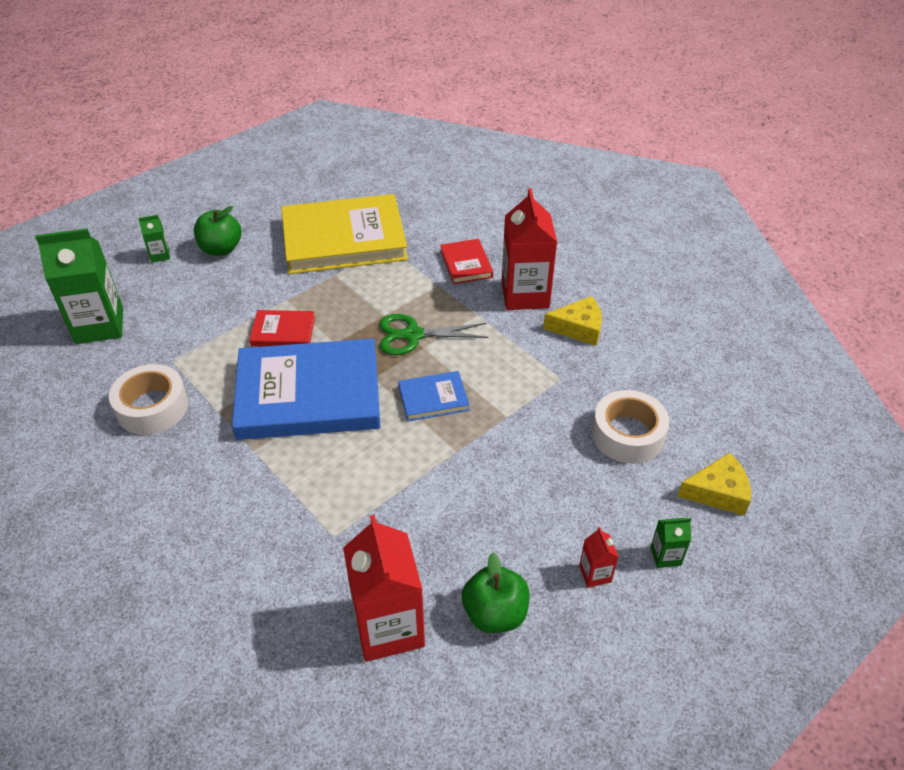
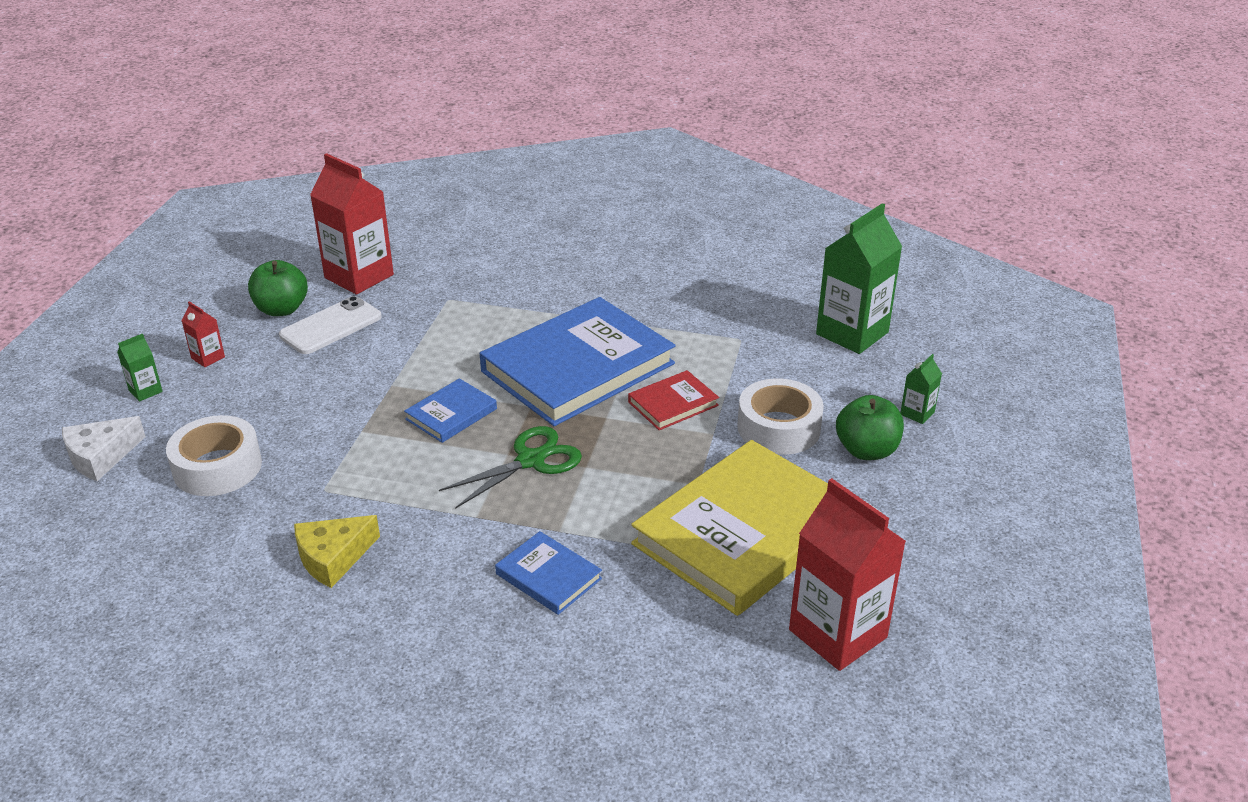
camera: 145 degrees right, 10 degrees down
white tape [109,364,188,435] -> white tape moved to [737,378,824,455]
red book [440,239,493,284] -> blue book [495,531,602,615]
red carton [501,188,557,310] -> red carton moved to [789,478,906,671]
yellow cheese [677,452,751,516] -> white cheese [62,416,146,481]
none -> white phone [279,296,382,354]

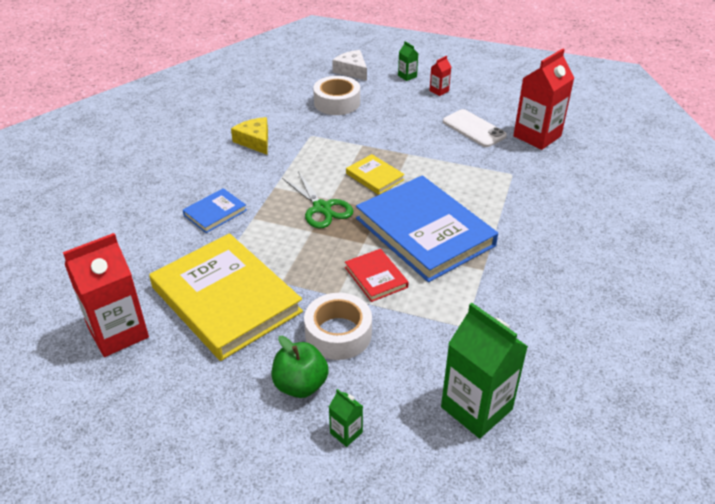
camera: 95 degrees right, 5 degrees up
green apple [248,260,308,316] -> none
blue book [404,378,497,443] -> yellow book [346,154,405,195]

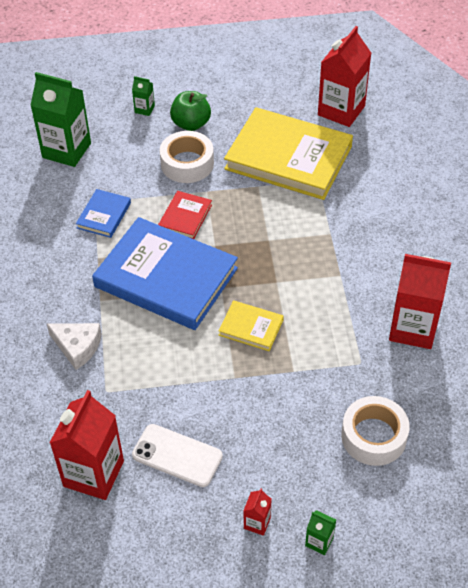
camera: 155 degrees right, 10 degrees up
blue book [183,188,247,233] -> blue book moved to [76,189,131,238]
yellow cheese [231,117,268,155] -> red carton [389,254,451,349]
green scissors [282,172,353,229] -> none
white cheese [332,50,367,81] -> white cheese moved to [47,323,102,370]
red book [345,249,409,302] -> red book turned 75 degrees clockwise [158,191,212,239]

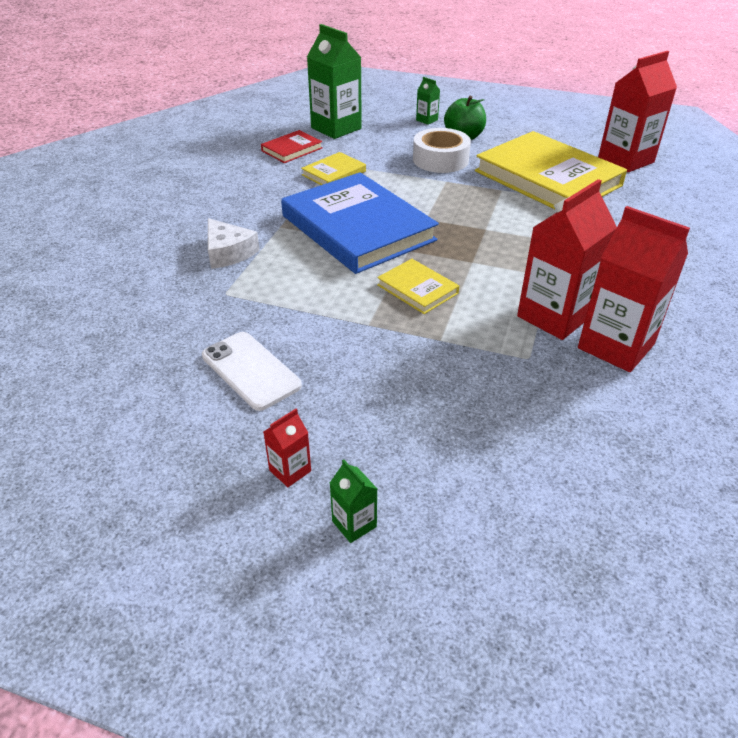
camera: 25 degrees right, 10 degrees down
red carton [50,390,124,500] -> red carton moved to [517,179,617,340]
blue book [76,189,131,238] -> yellow book [301,152,366,185]
red book [158,191,212,239] -> red book moved to [261,130,323,163]
white tape [341,396,410,466] -> none

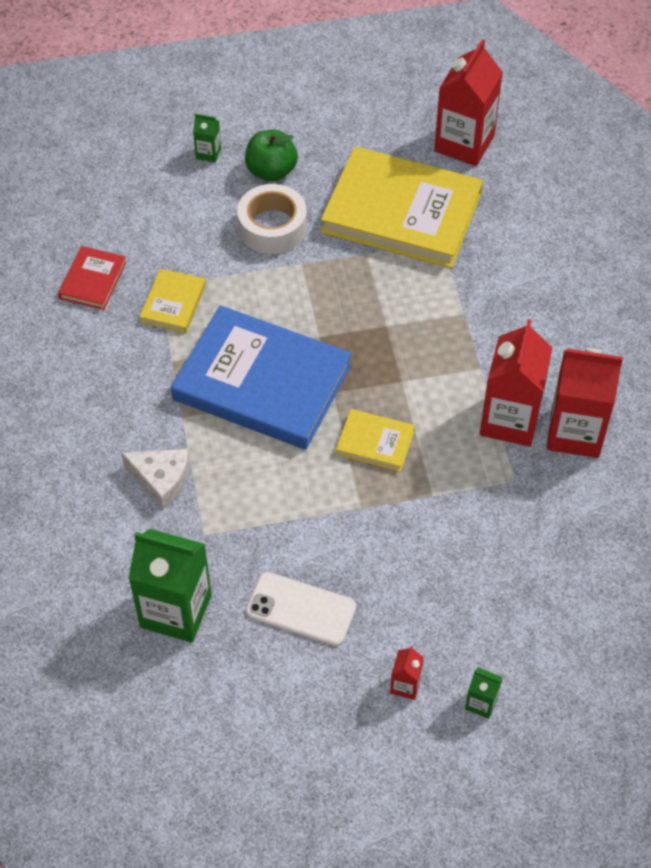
camera: 30 degrees left, 15 degrees up
green carton [307,24,362,139] -> green carton moved to [128,529,211,643]

